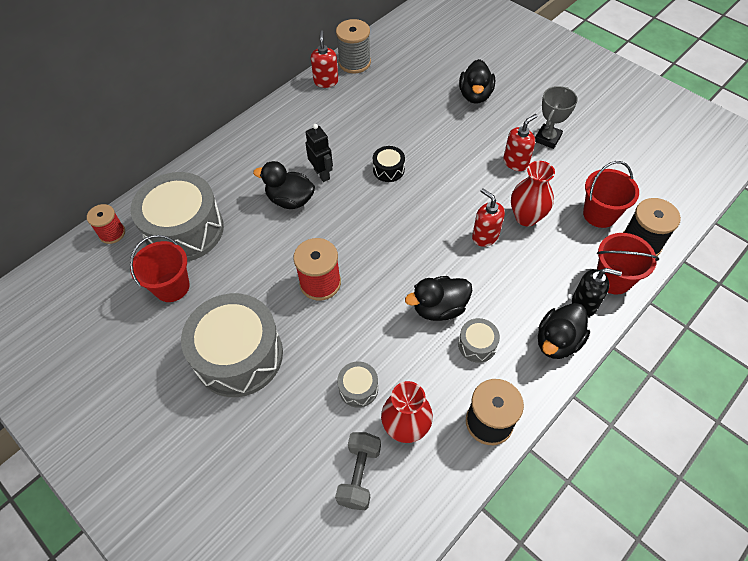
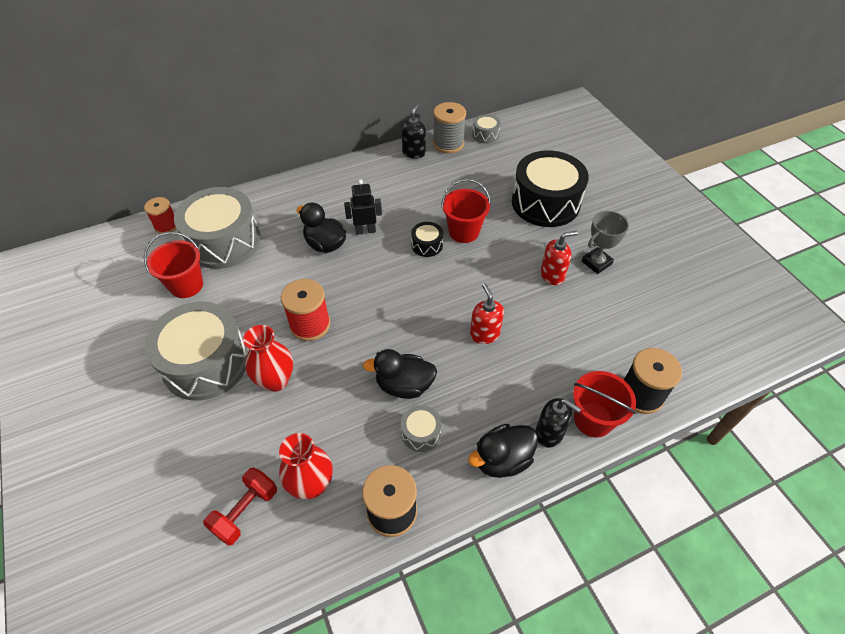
camera: 20 degrees right, 5 degrees down
black robot [305,124,333,182] -> black robot turned 90 degrees counterclockwise [344,179,382,235]
red soap dispenser [311,30,339,88] -> black soap dispenser [401,104,426,159]
grey dumbbell [335,432,381,510] -> red dumbbell [203,467,277,546]
grey drum [337,361,378,408] -> grey drum moved to [472,114,501,143]
black duck [459,59,495,104] -> black drum [512,151,589,227]
red vase [511,161,555,226] -> red vase moved to [243,325,293,392]
red bucket [583,161,639,228] -> red bucket moved to [441,179,491,243]

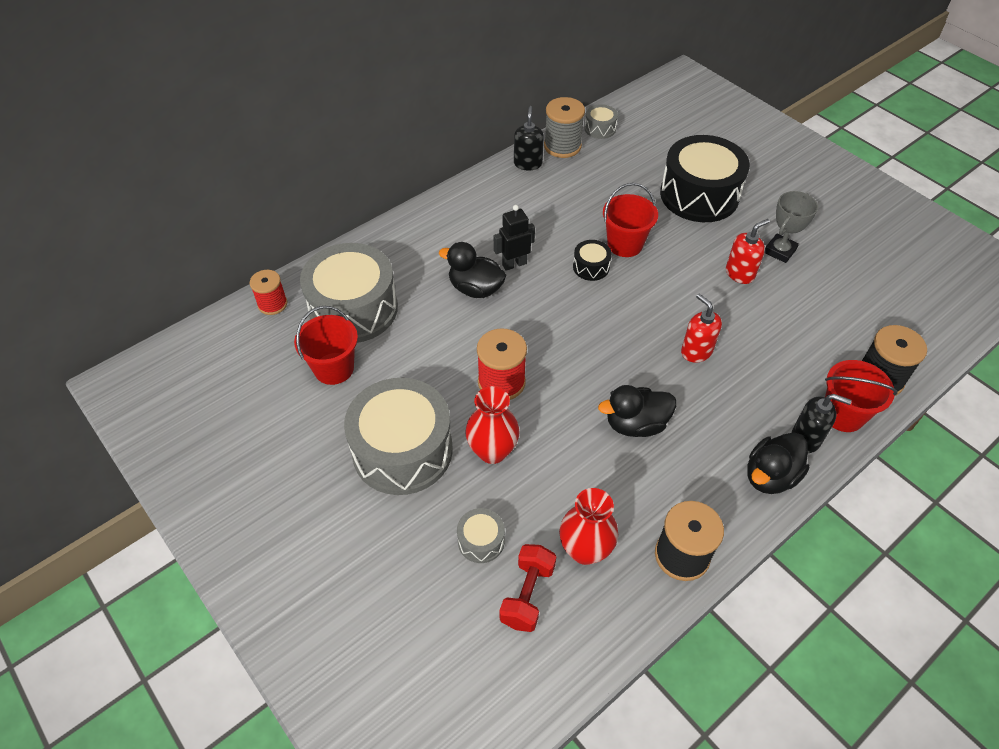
camera: 15 degrees left, 0 degrees up
grey drum [401,405,442,452] -> grey drum moved to [457,508,505,563]

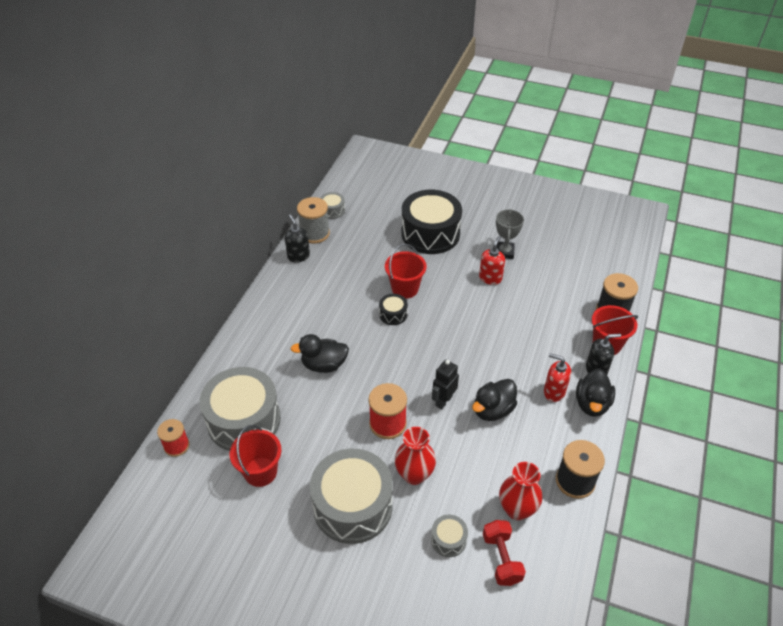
camera: 30 degrees left, 5 degrees down
black robot [494,205,535,271] -> black robot moved to [432,360,459,409]
red soap dispenser [681,294,722,363] -> red soap dispenser moved to [544,353,571,402]

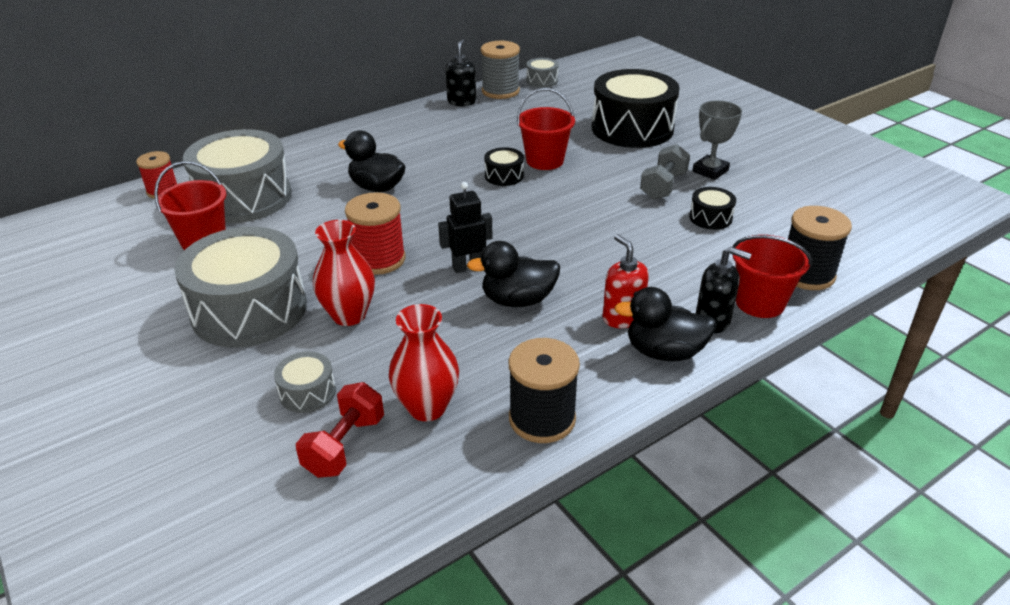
camera: 35 degrees right, 10 degrees down
red soap dispenser [479,236,505,285] -> grey dumbbell [640,144,690,200]
black duck [576,368,615,417] -> black duck turned 45 degrees clockwise [614,287,717,361]
none -> black drum [689,187,736,230]

